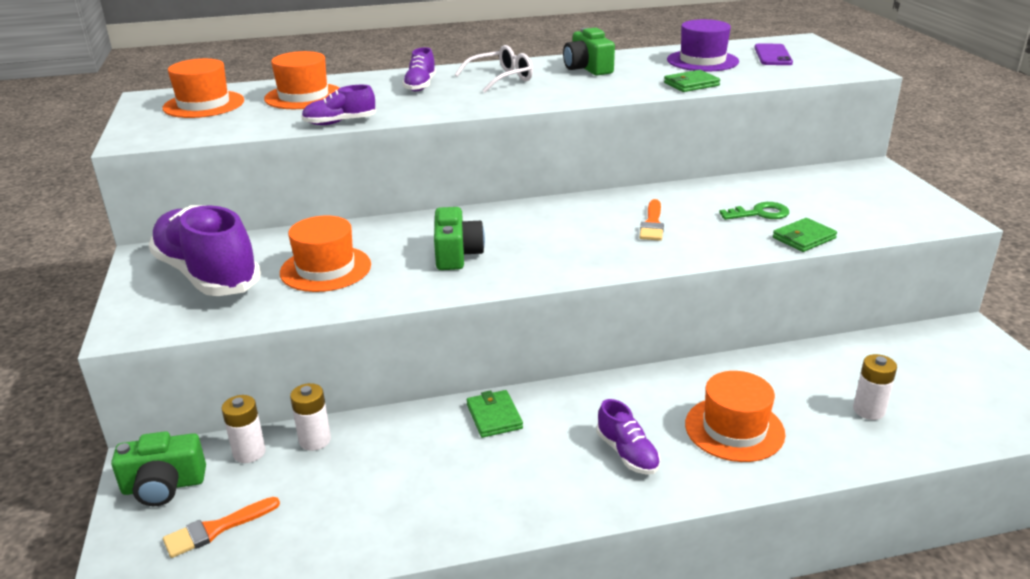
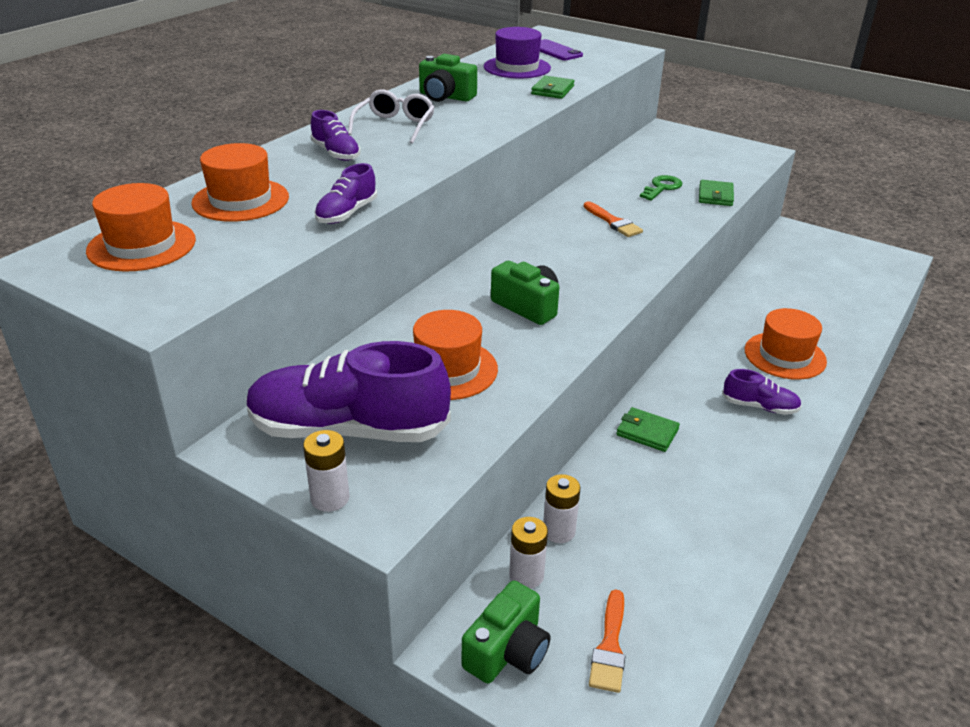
camera: 45 degrees left, 5 degrees up
white battery [853,354,897,420] -> white battery moved to [303,430,350,512]

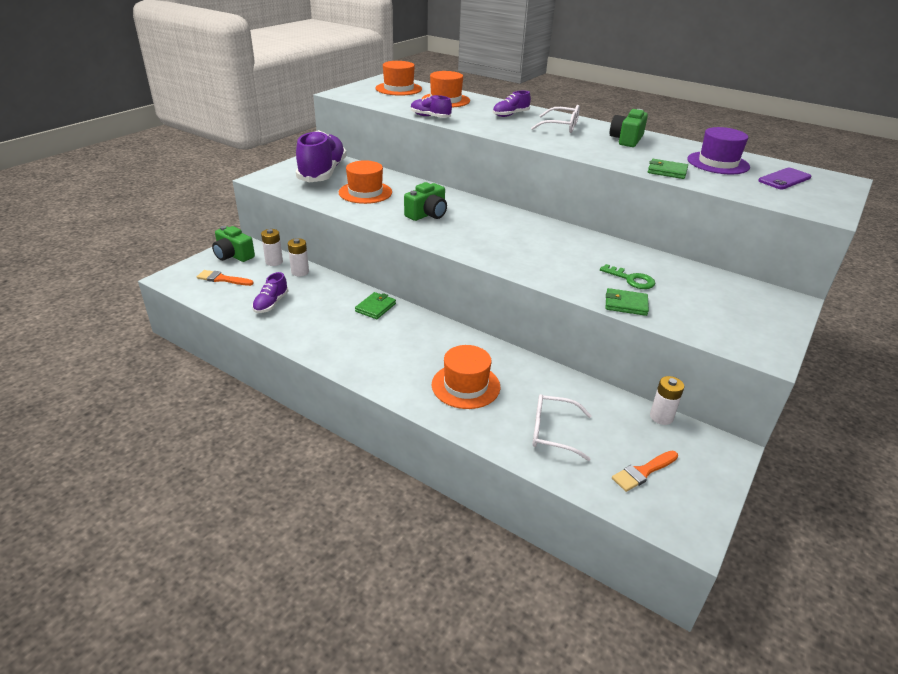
camera: 90 degrees right, 0 degrees up
white battery [303,430,350,512] -> white battery moved to [650,376,684,425]
orange brush [584,201,643,237] -> orange brush moved to [612,451,678,492]
purple shoe [722,369,802,415] -> purple shoe moved to [252,272,289,313]
none -> white glasses [533,394,592,461]

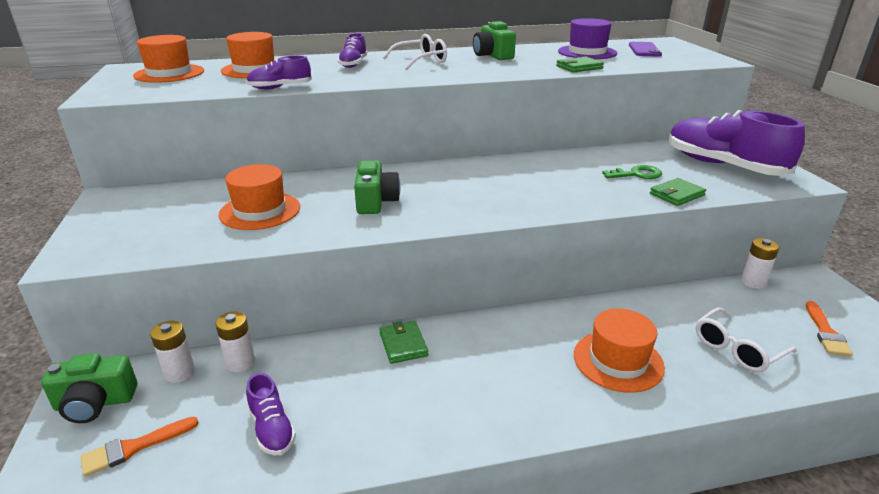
camera: 45 degrees left, 5 degrees down
purple shoe [296,130,347,182] -> purple shoe moved to [669,110,805,176]

